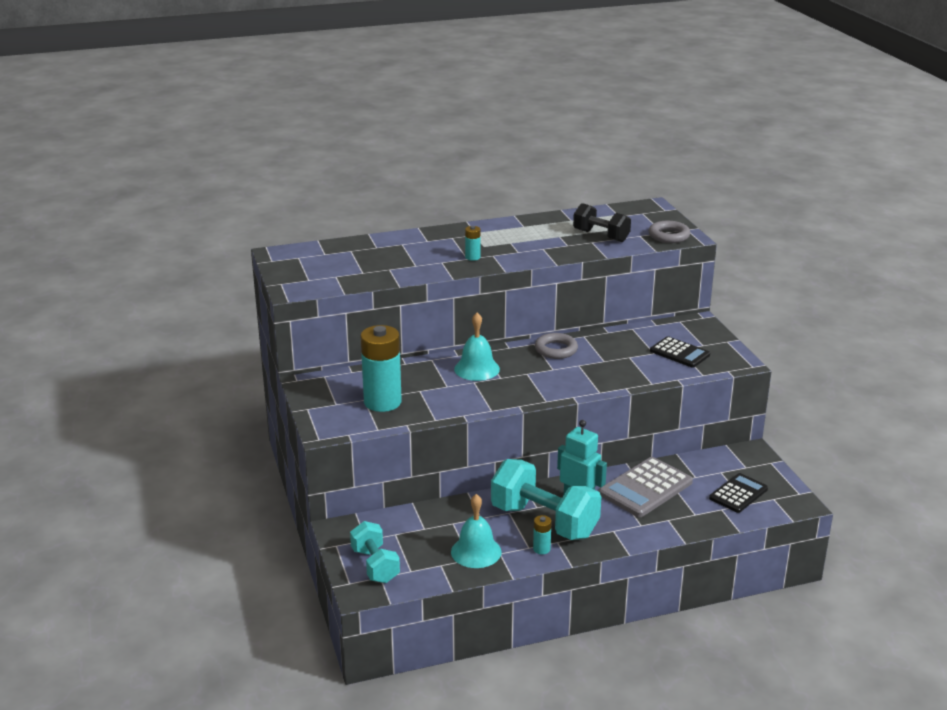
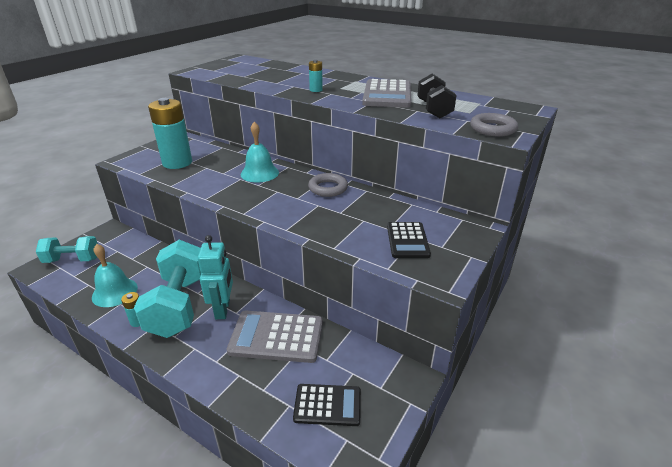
camera: 50 degrees right, 5 degrees up
turquoise dumbbell [350,521,400,583] -> turquoise dumbbell turned 60 degrees clockwise [36,236,98,263]
none -> grey calculator [362,79,412,108]

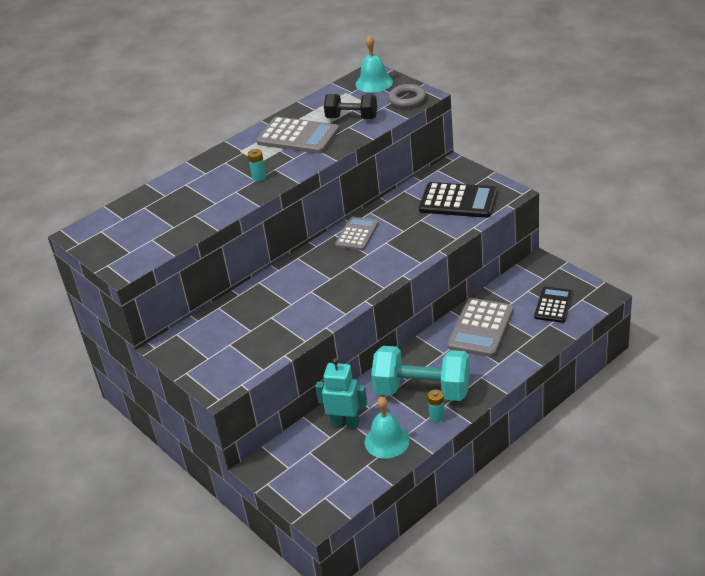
camera: 70 degrees left, 5 degrees up
turquoise dumbbell [36,236,98,263] -> none
turquoise battery [148,98,192,169] -> none
turquoise robot [198,235,233,319] -> turquoise robot moved to [315,358,367,428]
turquoise bell [241,122,279,182] -> turquoise bell moved to [356,35,393,93]
grey ring [308,173,348,197] -> grey calculator [335,217,379,250]
black calculator [387,222,431,258] -> black calculator [419,182,497,218], size x1.56

